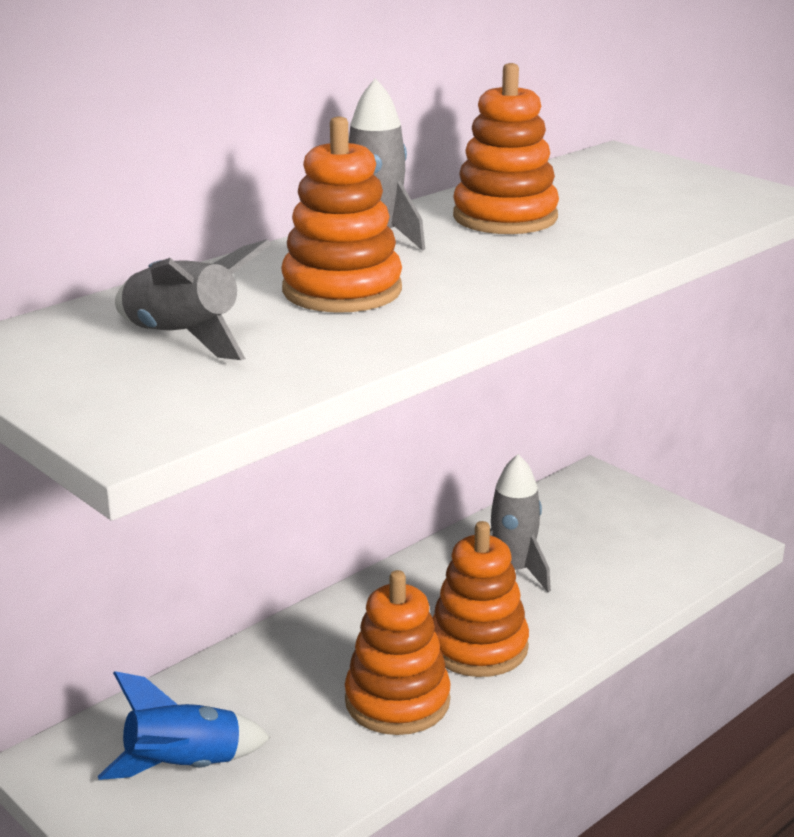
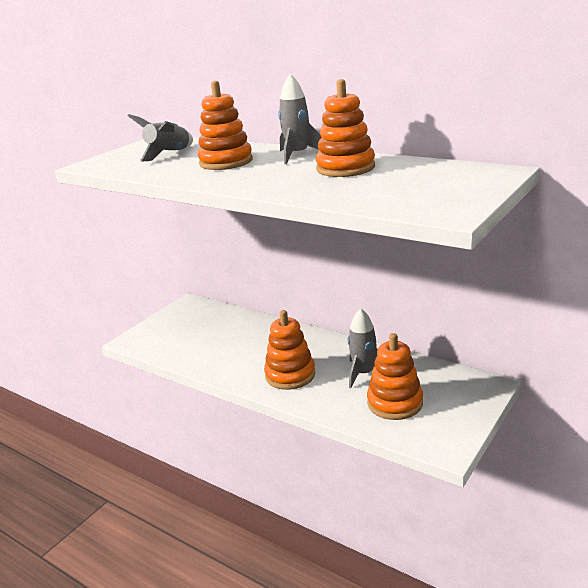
camera: 80 degrees right, 0 degrees up
blue rocket [98,671,270,780] -> none
orange stacking toy [345,570,451,735] -> orange stacking toy moved to [367,333,423,420]

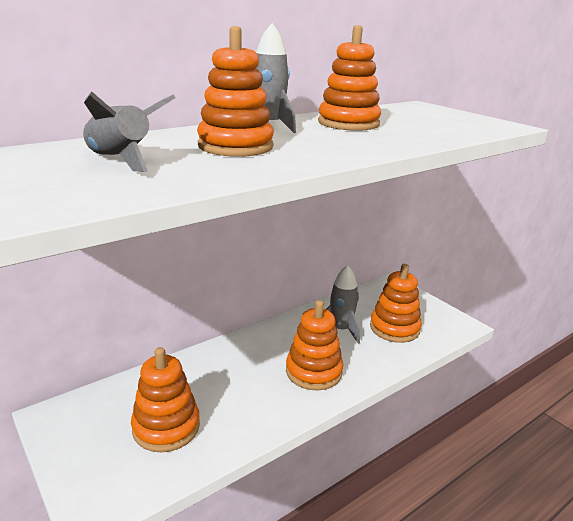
camera: 75 degrees left, 0 degrees up
none -> orange stacking toy [131,347,200,452]

